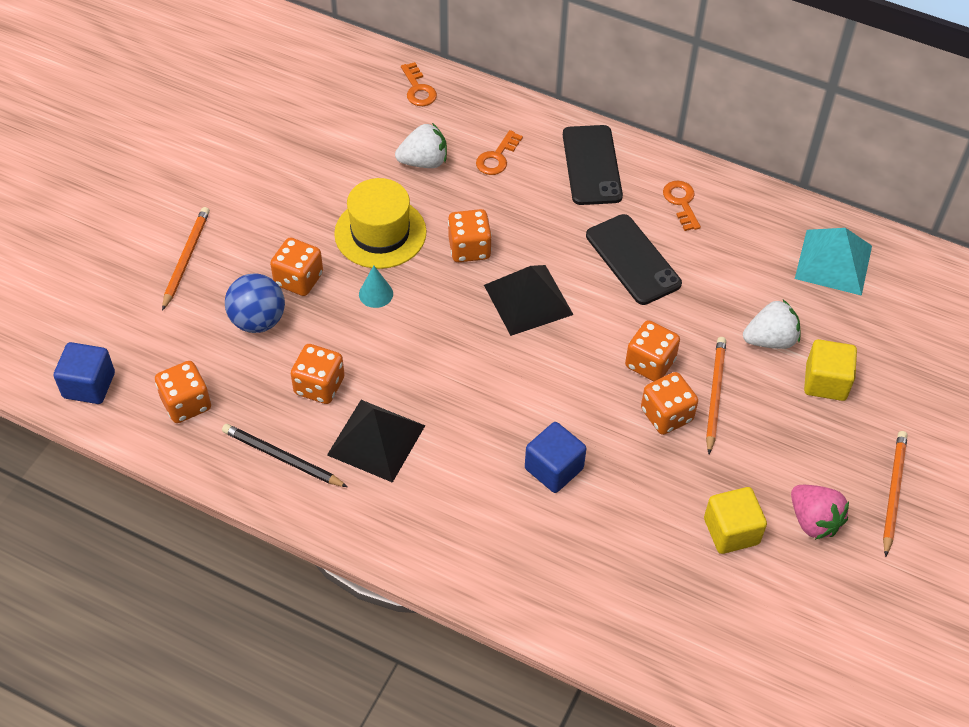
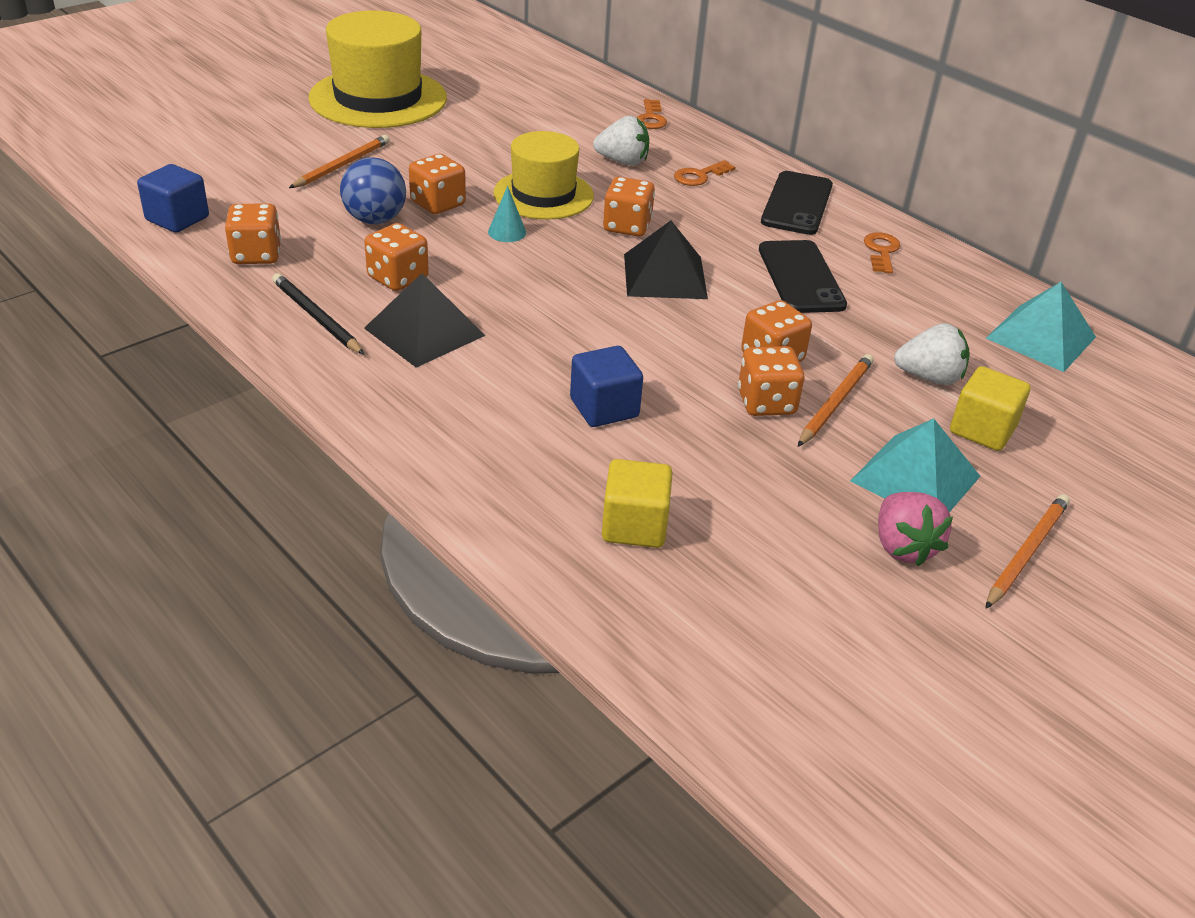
camera: 20 degrees right, 15 degrees down
yellow cube [704,487,767,554] -> yellow cube moved to [602,459,673,548]
none -> yellow hat [308,10,447,128]
none -> turquoise pyramid [850,418,980,512]

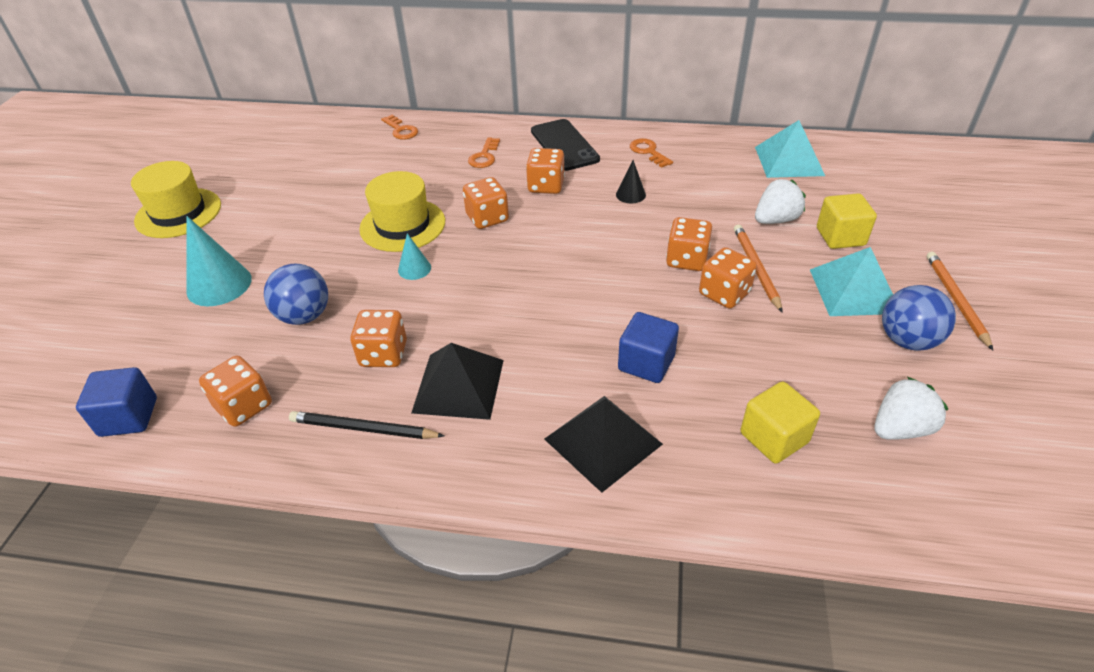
camera: 35 degrees left, 5 degrees up
orange pencil [289,135,390,188] -> turquoise cone [186,216,252,306]
yellow hat [308,10,447,128] -> yellow hat [131,161,221,238], size x0.65
orange dice [409,154,466,214] -> orange dice moved to [526,148,565,194]
white strawberry [593,116,649,166] -> white strawberry moved to [874,377,948,440]
black pyramid [624,221,708,299] -> black pyramid moved to [544,396,663,493]
black phone [759,240,847,313] -> black cone [616,160,646,204]
pink strawberry [878,492,953,566] -> blue ball [882,285,956,351]

